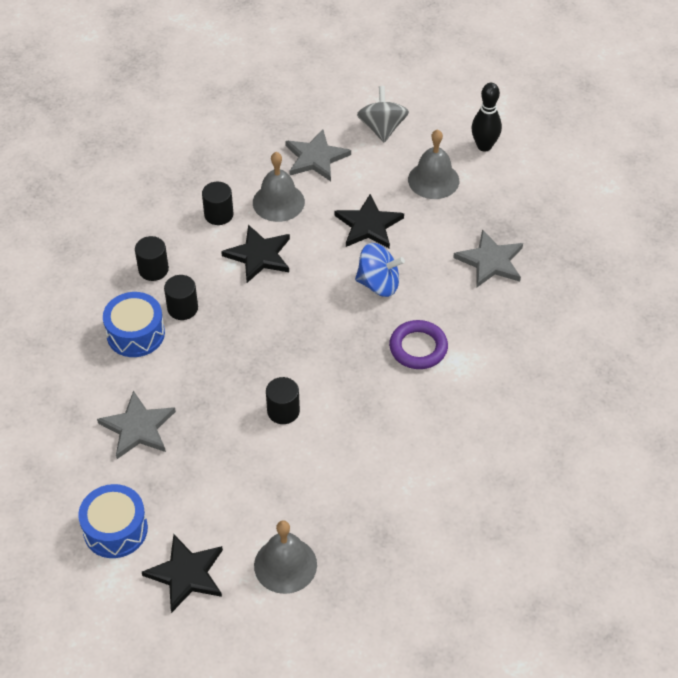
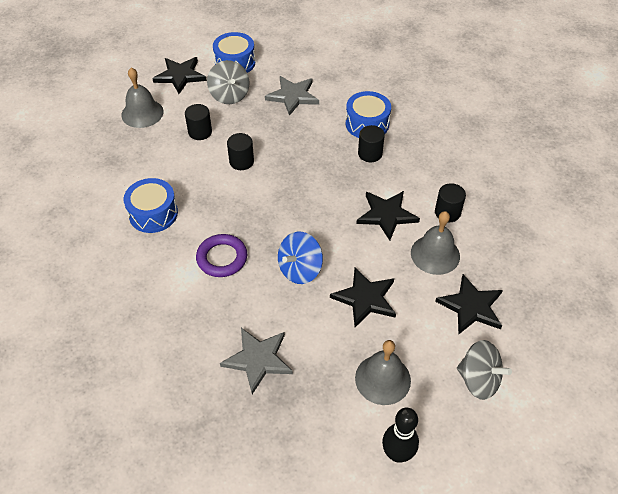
camera: 125 degrees right, 0 degrees up
black cylinder [135,236,169,281] -> black cylinder moved to [185,104,212,140]
grey star [285,129,351,181] -> black star [435,274,503,334]
none -> blue drum [124,178,178,233]
none -> grey spinning top [207,60,249,104]

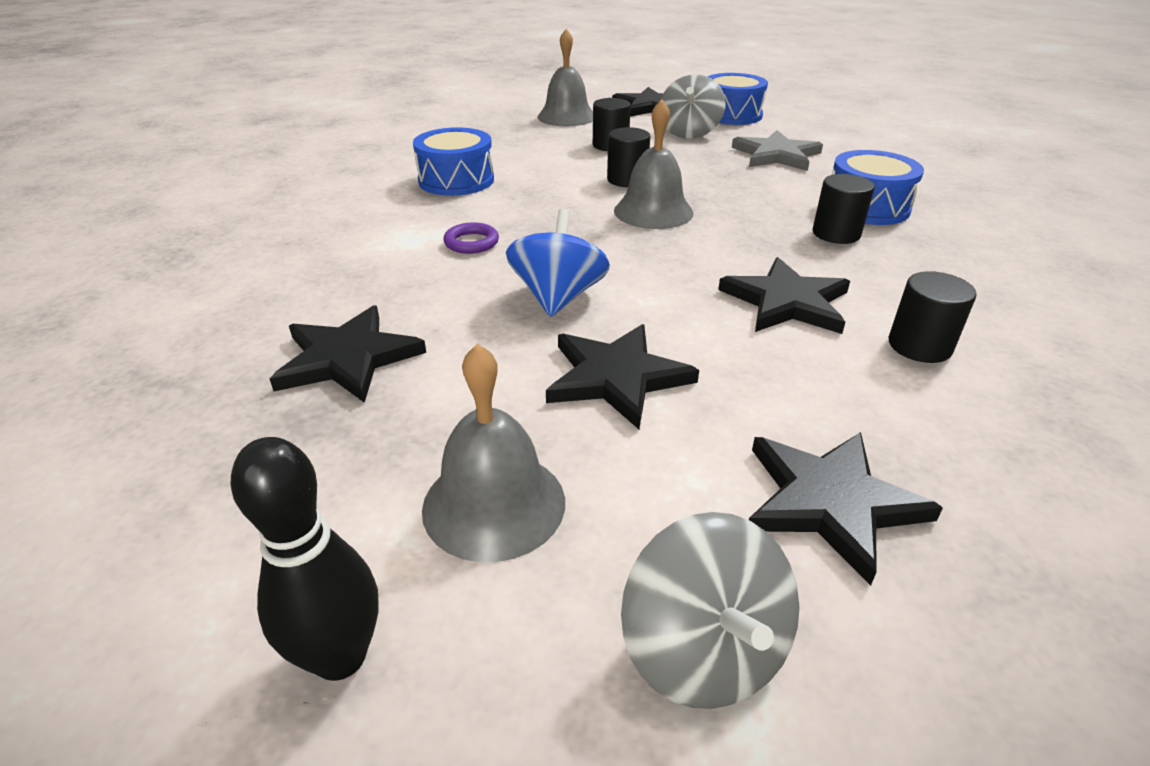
camera: 40 degrees right, 15 degrees down
purple ring [196,234,247,277] -> purple ring [444,222,499,254], size x0.62
grey star [220,328,293,394] -> black star [270,305,426,403]
blue spinning top [278,232,323,284] -> blue spinning top turned 105 degrees clockwise [506,209,610,317]
grey bell [411,211,460,275] -> grey bell moved to [614,99,693,229]

